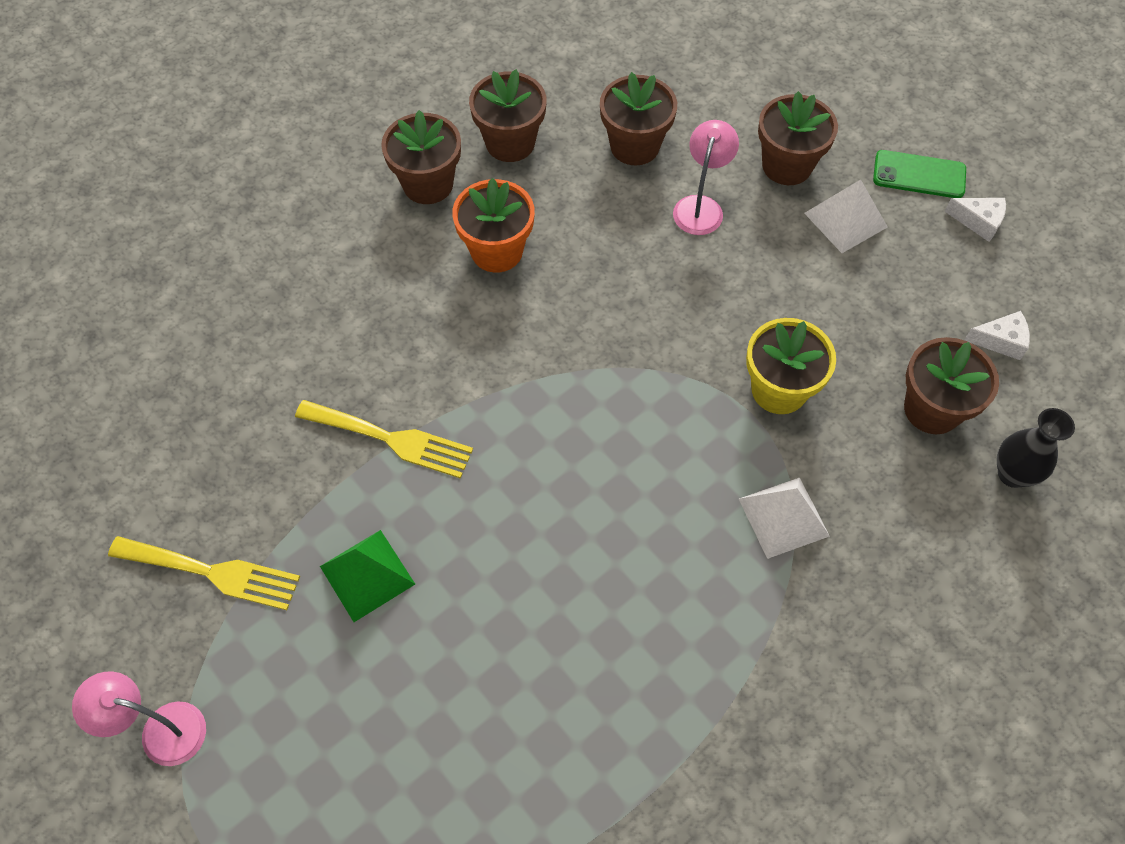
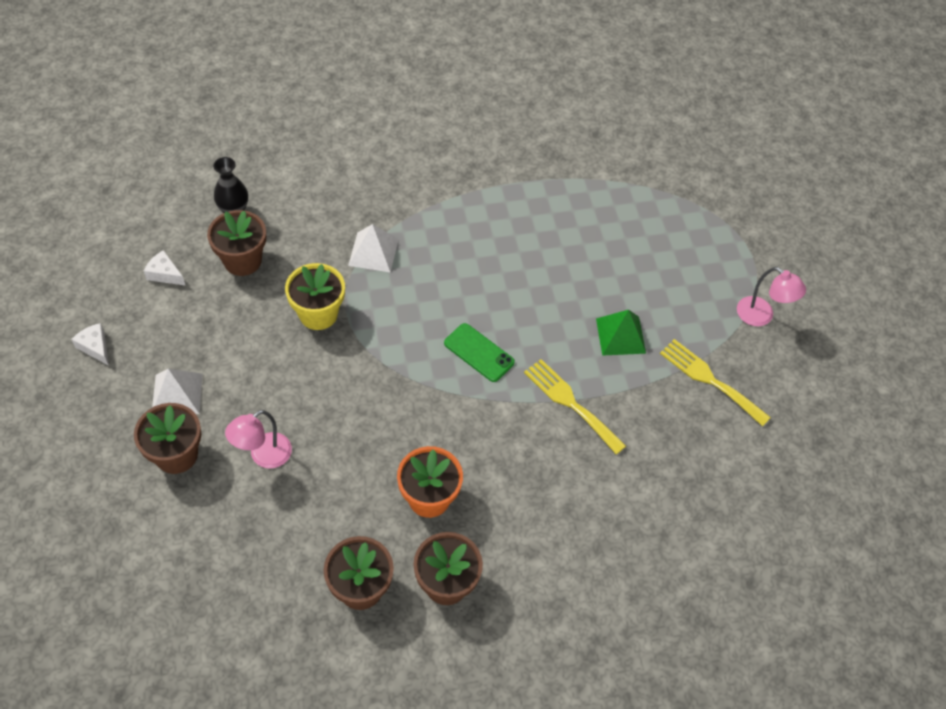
camera: 155 degrees left, 5 degrees down
brown flower pot [600,72,677,165] -> none
green phone [873,150,966,198] -> green phone moved to [444,323,515,382]

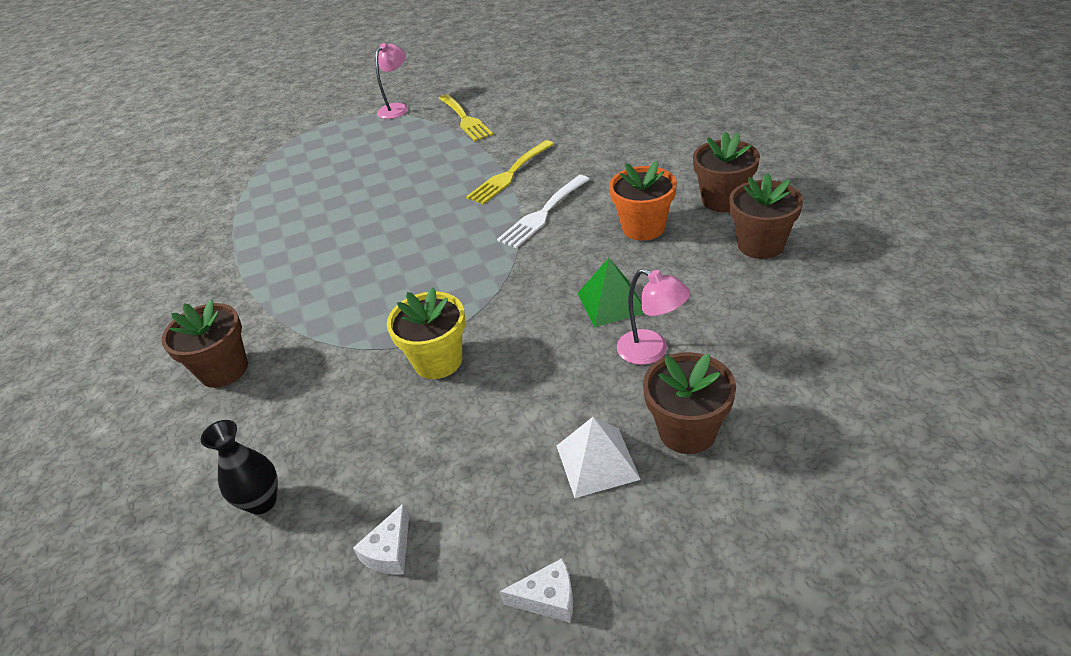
camera: 90 degrees left, 15 degrees down
white cheese [71,323,109,366] -> white cheese turned 135 degrees counterclockwise [500,558,573,622]
brown flower pot [207,210,266,276] -> brown flower pot moved to [161,299,248,388]
white pyramid [348,224,399,272] -> none
green phone [444,323,515,382] -> none
green pyramid [596,310,646,356] -> green pyramid moved to [577,258,644,327]
yellow fork [660,339,771,427] -> yellow fork turned 60 degrees counterclockwise [439,94,493,141]
none -> white fork [497,175,590,248]

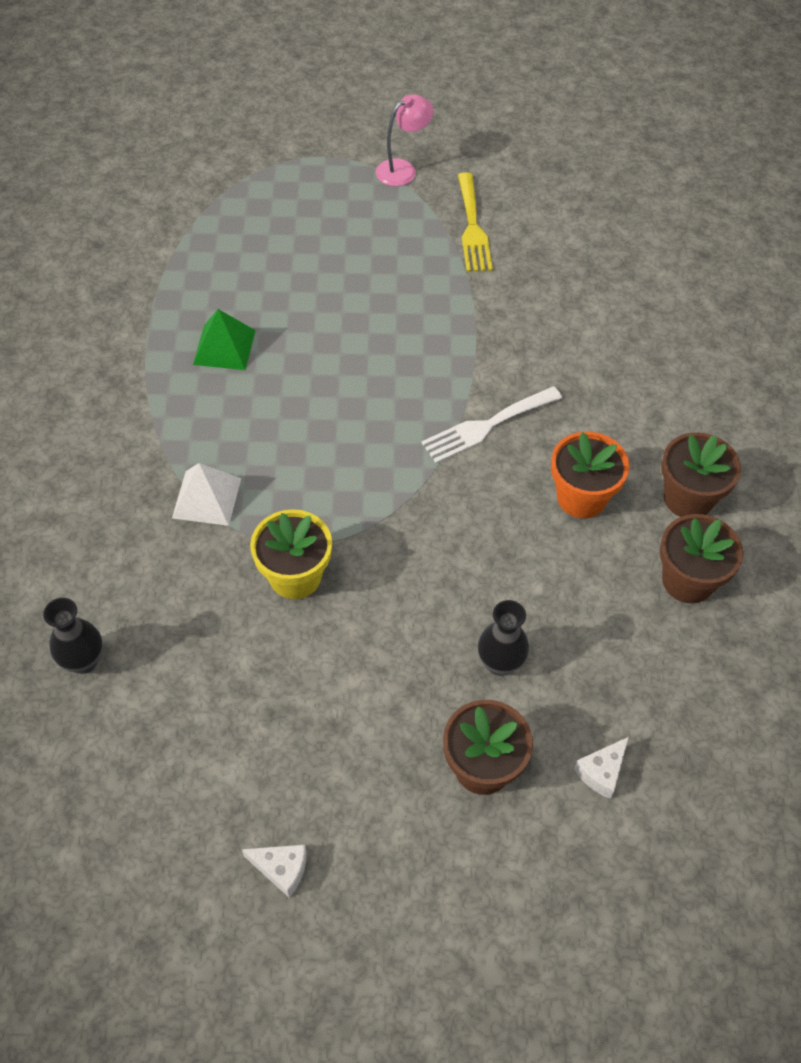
camera: 15 degrees right, 15 degrees up
brown flower pot [161,299,248,388] -> none
white cheese [353,503,409,575] -> white cheese moved to [574,737,629,799]
yellow fork [466,140,554,205] -> none
white pyramid [557,417,641,498] -> white pyramid moved to [172,463,241,526]
green pyramid [577,258,644,327] -> green pyramid moved to [193,309,256,370]
pink lamp [617,269,690,365] -> black vase [478,600,529,676]

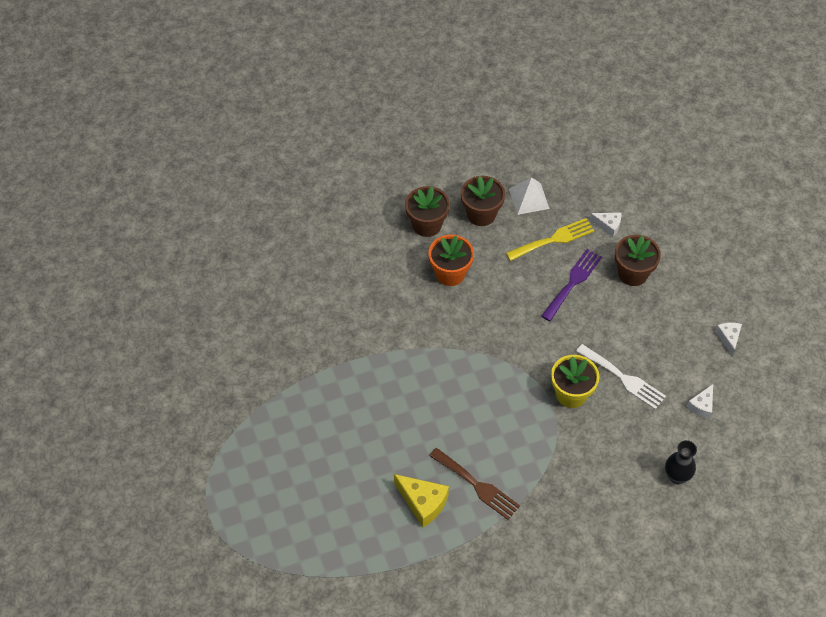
camera: 110 degrees left, 0 degrees up
white pyramid [172,463,241,526] -> white pyramid moved to [509,177,550,215]
green pyramid [193,309,256,370] -> yellow cheese [394,474,449,527]
pink lamp [376,94,433,186] -> none
white fork [421,386,562,463] -> white fork moved to [576,344,666,410]
yellow fork [458,172,493,272] -> yellow fork moved to [506,218,594,261]
black vase [478,600,529,676] -> purple fork [541,249,602,321]
none -> brown fork [429,448,520,520]
none -> white cheese [687,384,713,419]

